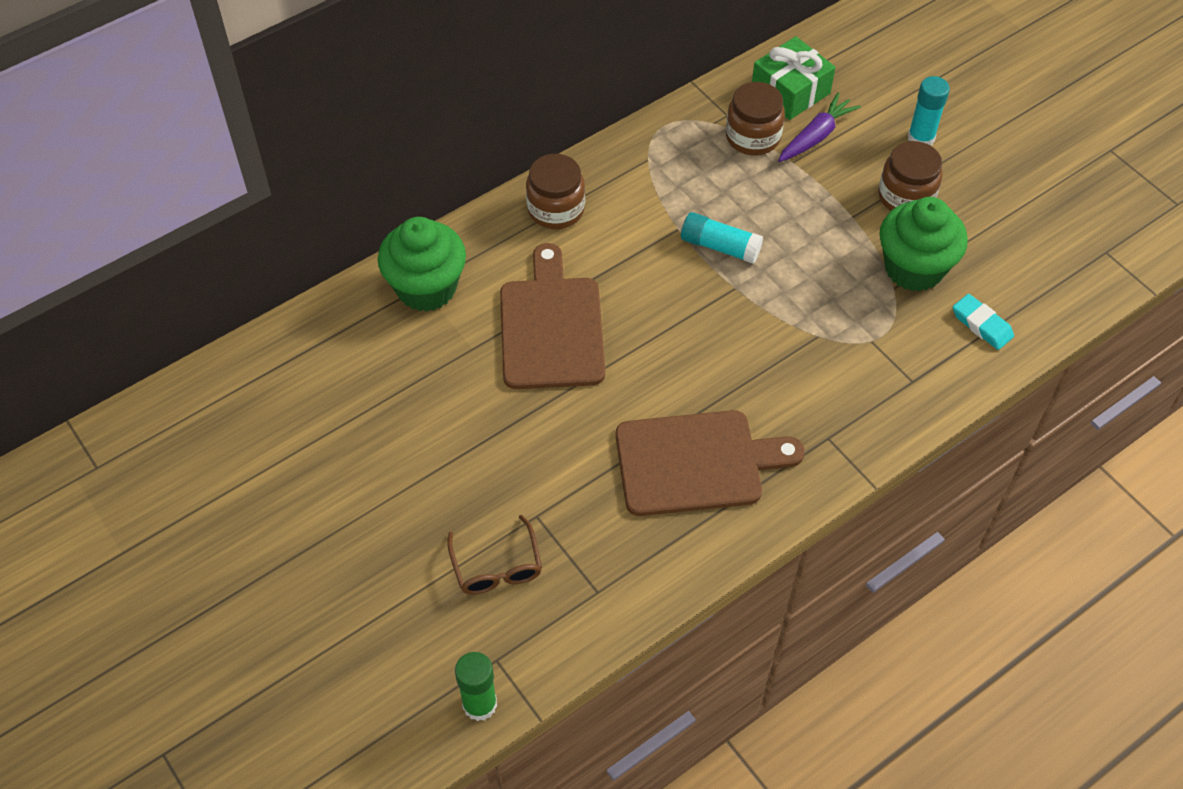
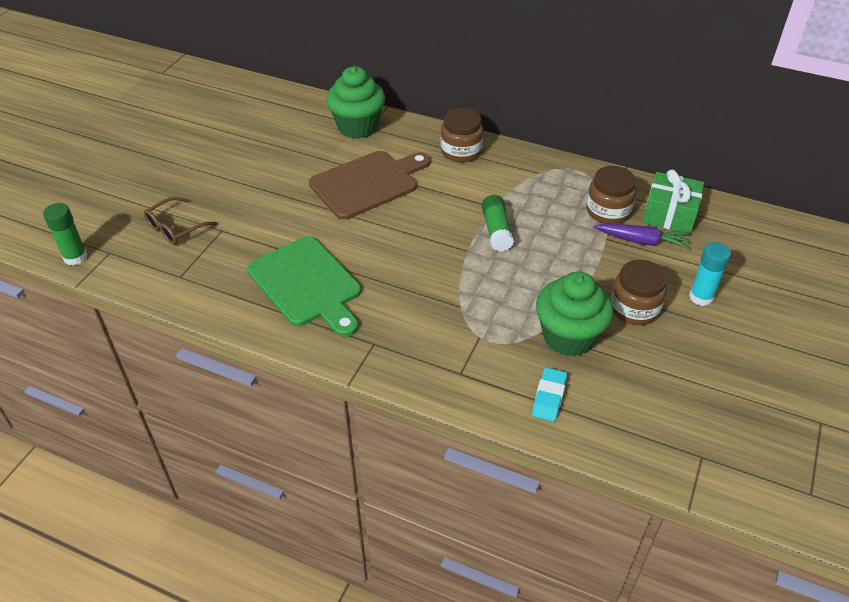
camera: 60 degrees right, 10 degrees down
brown cutting board [616,410,804,516] -> green cutting board [247,236,361,337]
turquoise glue stick [681,212,763,264] -> green glue stick [482,195,514,251]

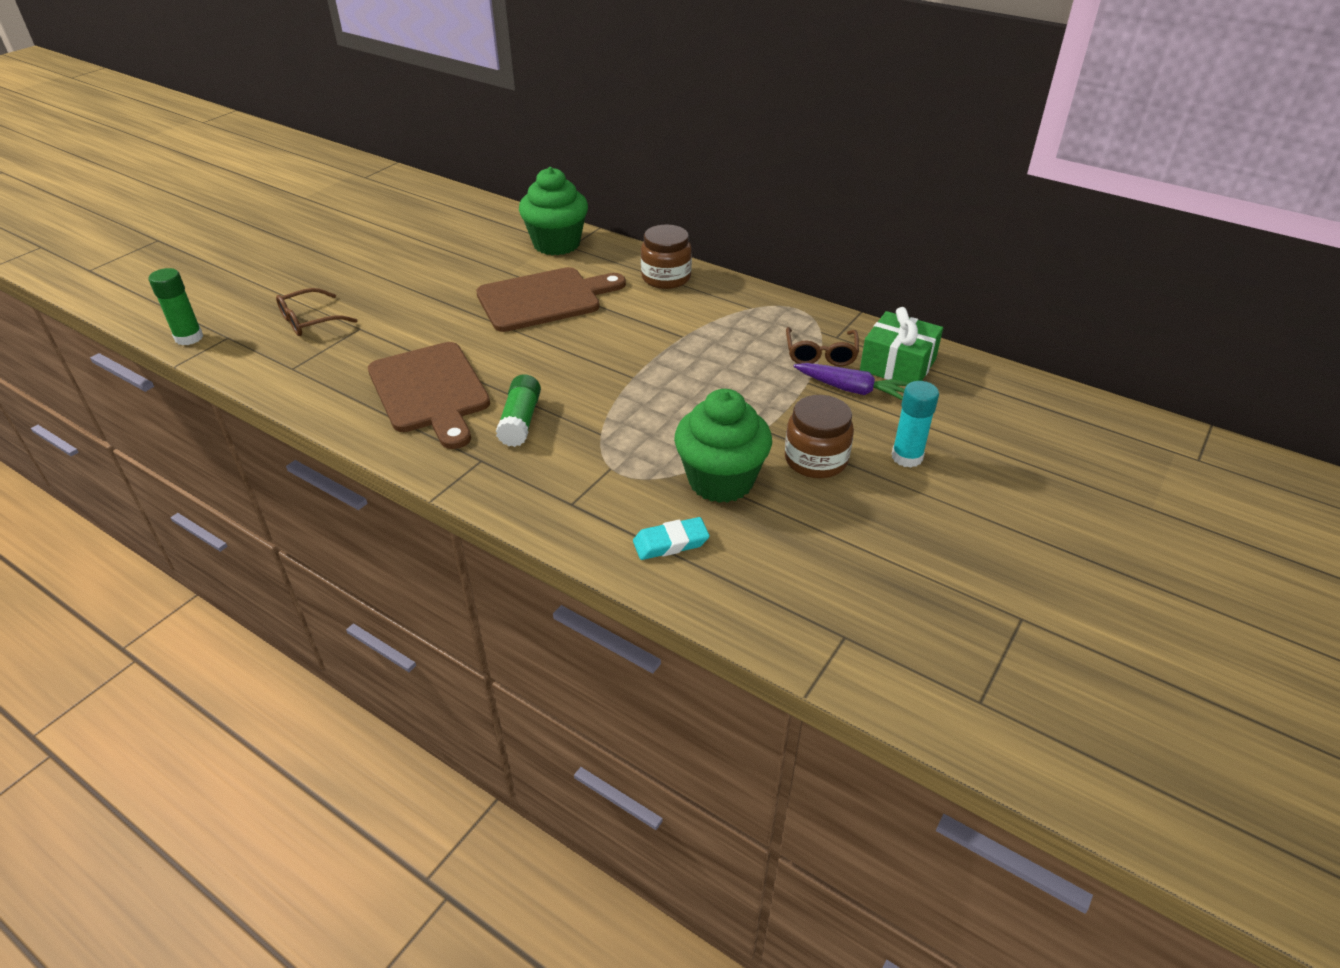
camera: 10 degrees right, 5 degrees down
green cutting board [247,236,361,337] -> brown cutting board [368,342,490,449]
green glue stick [482,195,514,251] -> green glue stick moved to [496,374,541,447]
turquoise eraser [532,367,567,422] -> turquoise eraser turned 45 degrees clockwise [633,517,710,560]
brown jar [586,166,636,224] -> brown glasses [786,327,859,366]

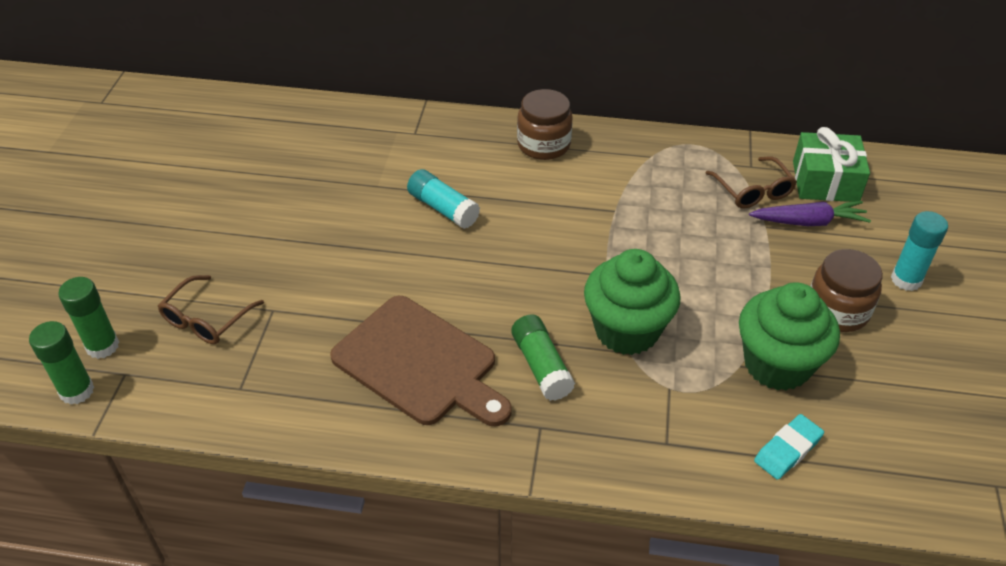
camera: 25 degrees left, 5 degrees up
brown cutting board [476,267,626,332] -> turquoise glue stick [407,169,480,229]
green cupcake [519,167,588,255] -> green cupcake moved to [584,249,681,355]
none -> green glue stick [58,277,119,359]

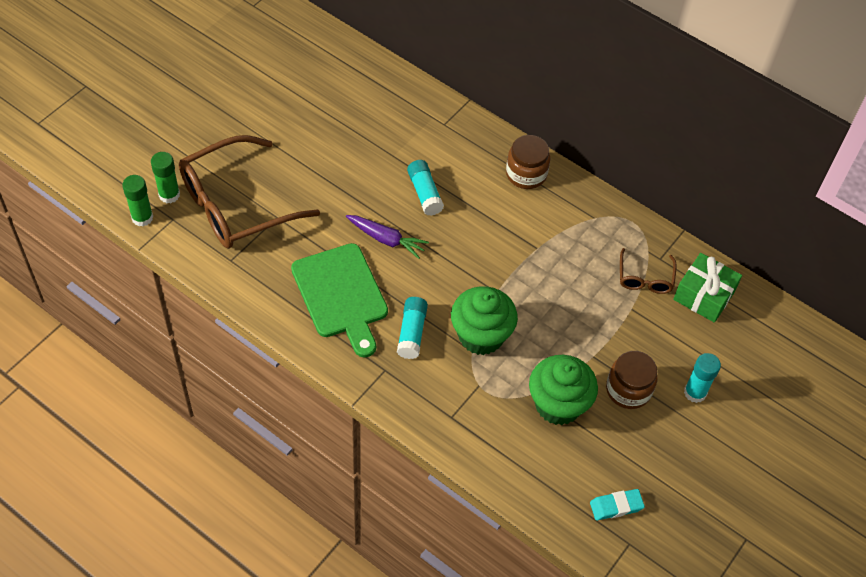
camera: 25 degrees right, 10 degrees up
brown glasses [158,275,264,344] -> brown glasses [179,135,320,249], size x2.16
brown cutting board [330,296,512,426] -> green cutting board [291,243,388,357]
green glue stick [511,314,575,401] -> turquoise glue stick [397,297,428,359]
purple carrot [749,201,871,226] -> purple carrot moved to [346,215,429,259]
turquoise eraser [754,414,824,480] -> turquoise eraser moved to [590,489,645,520]

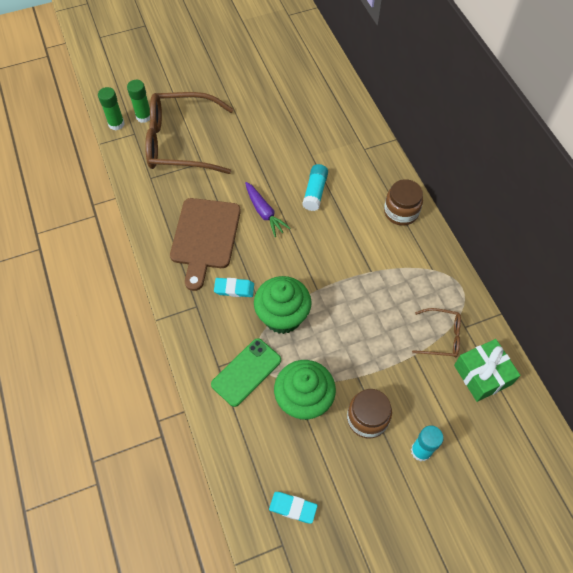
camera: 35 degrees right, 5 degrees up
green cutting board [291,243,388,357] -> brown cutting board [170,198,241,291]
turquoise glue stick [397,297,428,359] -> turquoise eraser [214,278,254,297]
brown glasses [620,248,677,294] -> brown glasses turned 120 degrees counterclockwise [412,308,461,357]
none -> green phone [211,338,281,407]

